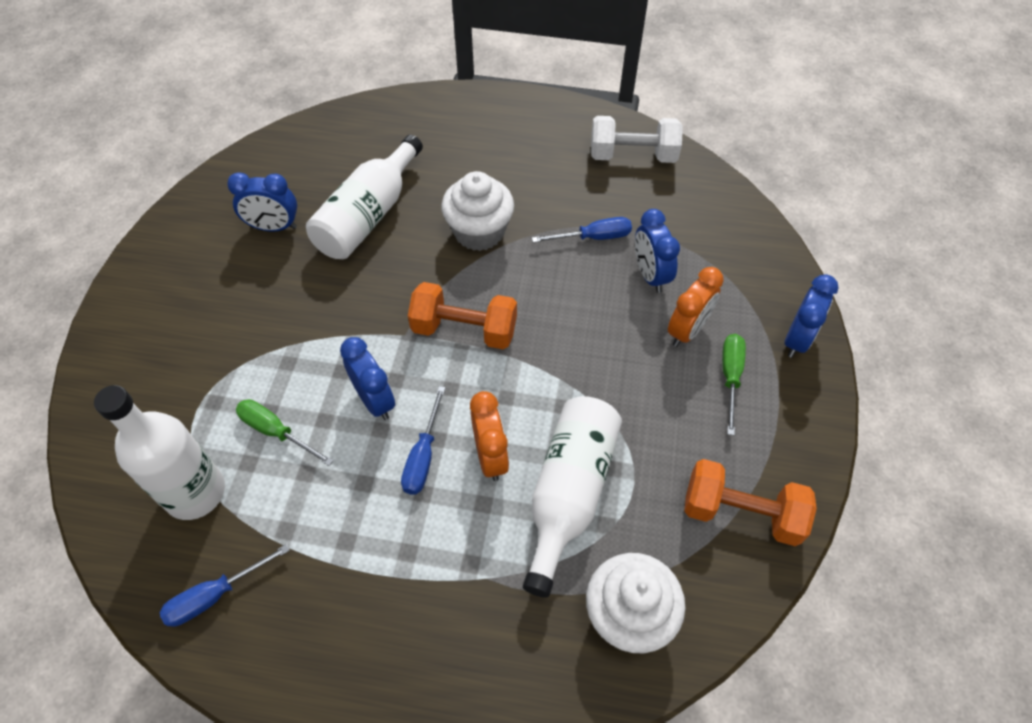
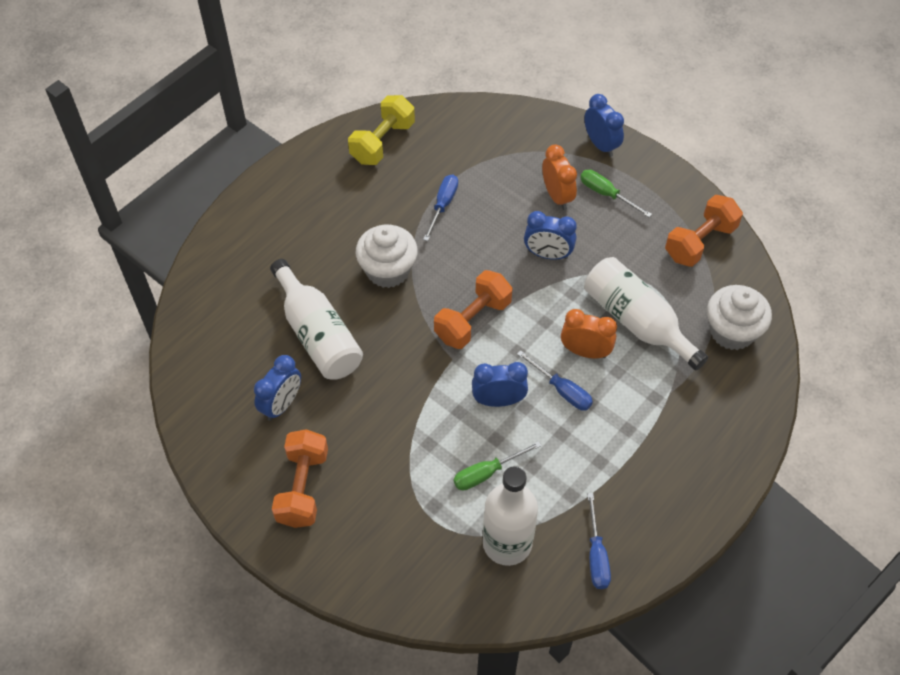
camera: 60 degrees left, 0 degrees up
white dumbbell [591,116,683,163] -> yellow dumbbell [348,95,415,165]
blue clock [635,209,680,293] -> blue clock moved to [524,211,577,260]
none -> orange dumbbell [272,429,328,528]

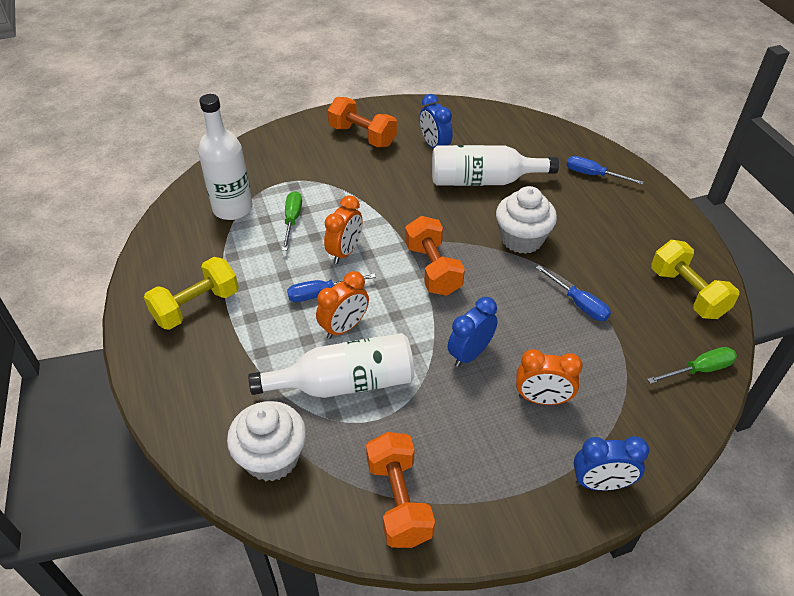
camera: 120 degrees right, 10 degrees down
blue clock [472,362,528,407] -> orange clock [324,195,362,264]
green screwdriver [580,169,652,217] -> green screwdriver moved to [647,347,737,384]
blue screwdriver [587,493,611,589] -> blue screwdriver moved to [567,156,644,185]
none -> yellow dumbbell [144,257,239,330]

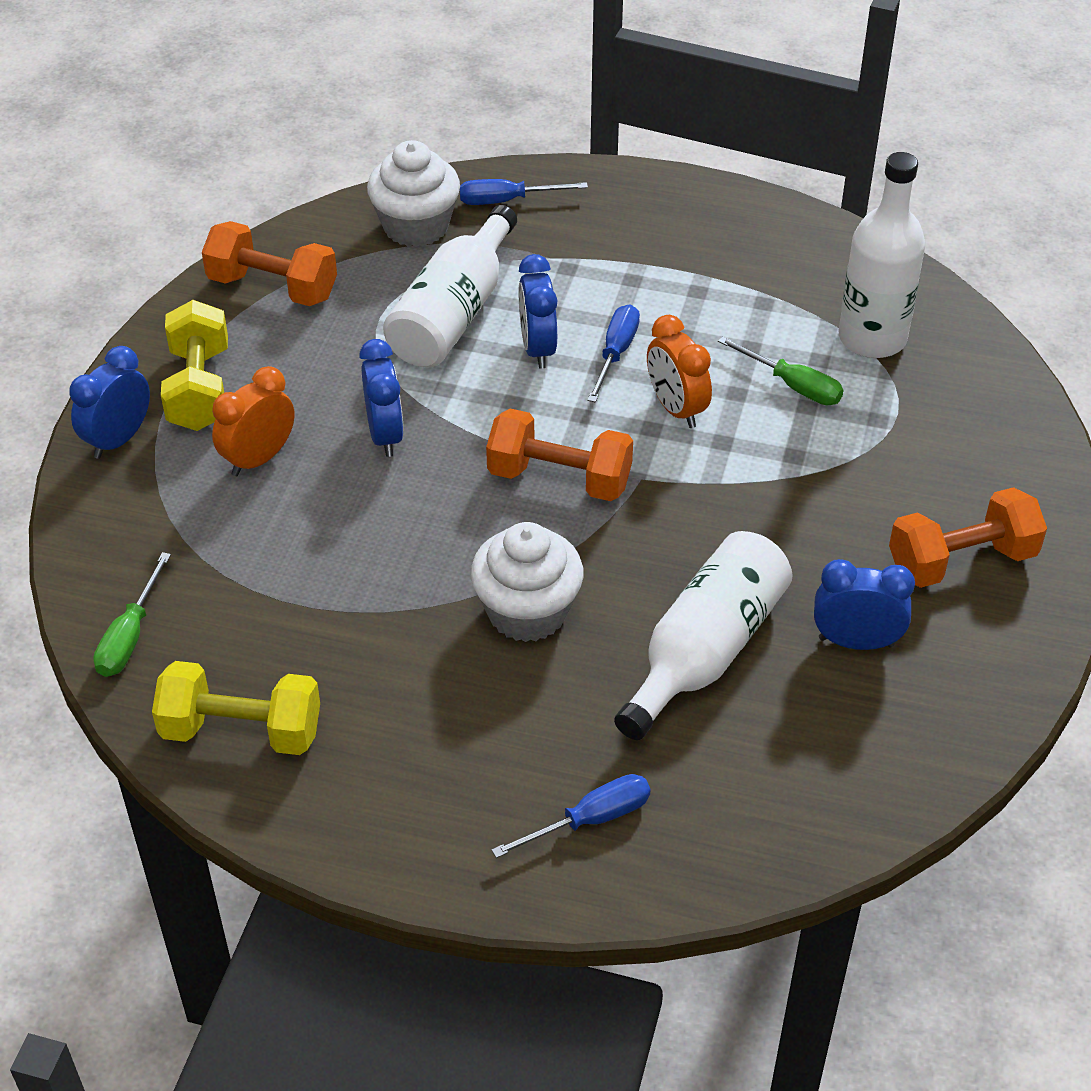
camera: 125 degrees right, 0 degrees up
yellow dumbbell [144,257,239,330] -> yellow dumbbell moved to [161,300,228,431]
orange clock [316,271,369,339] -> blue clock [519,254,557,369]
blue screwdriver [536,265,611,321] -> blue screwdriver moved to [460,179,588,205]

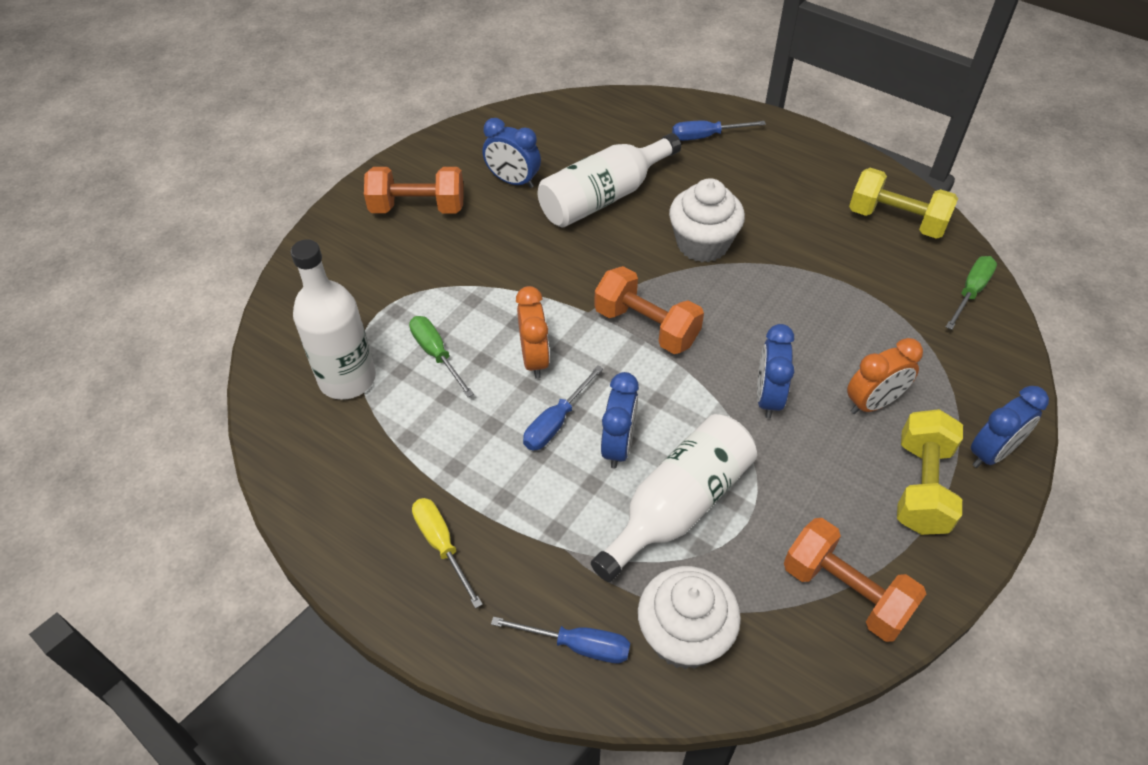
camera: 160 degrees left, 5 degrees up
none -> yellow screwdriver [412,498,483,609]

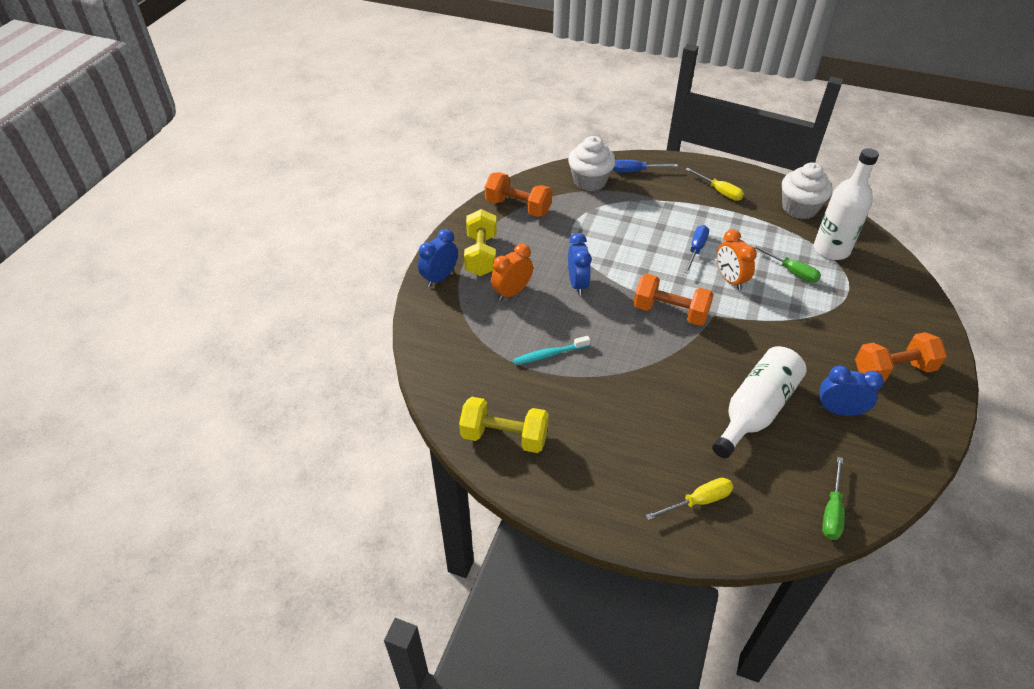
camera: 165 degrees right, 5 degrees down
white bottle [591,414,757,582] -> none
blue clock [601,372,639,469] -> none
white cupcake [669,178,745,262] -> white cupcake moved to [782,162,833,219]
blue screwdriver [672,120,766,141] -> yellow screwdriver [645,478,733,520]
green screwdriver [946,256,997,330] -> green screwdriver moved to [822,457,845,540]
none -> turquoise toothbrush [513,336,590,365]

